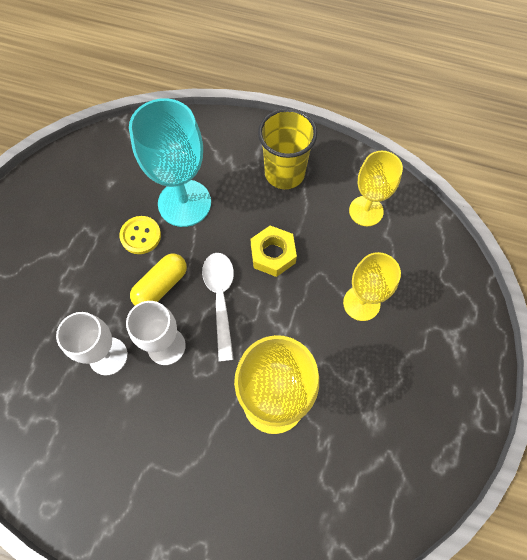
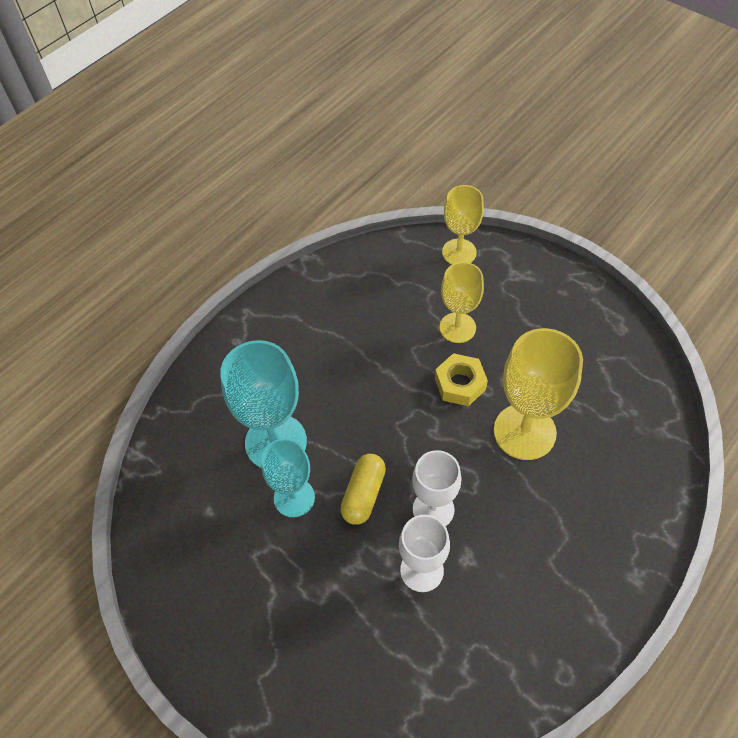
camera: 65 degrees left, 10 degrees down
yellow button [119,216,161,254] -> turquoise goblet [261,438,315,518]
yellow capsule [130,254,187,306] -> yellow capsule turned 45 degrees clockwise [340,454,386,525]
white spoon [202,253,234,362] -> none
yellow nut [251,225,297,277] -> yellow nut moved to [435,353,488,406]
yellow cup [258,108,317,189] -> none
yellow goblet [349,151,403,226] -> yellow goblet moved to [442,185,484,264]

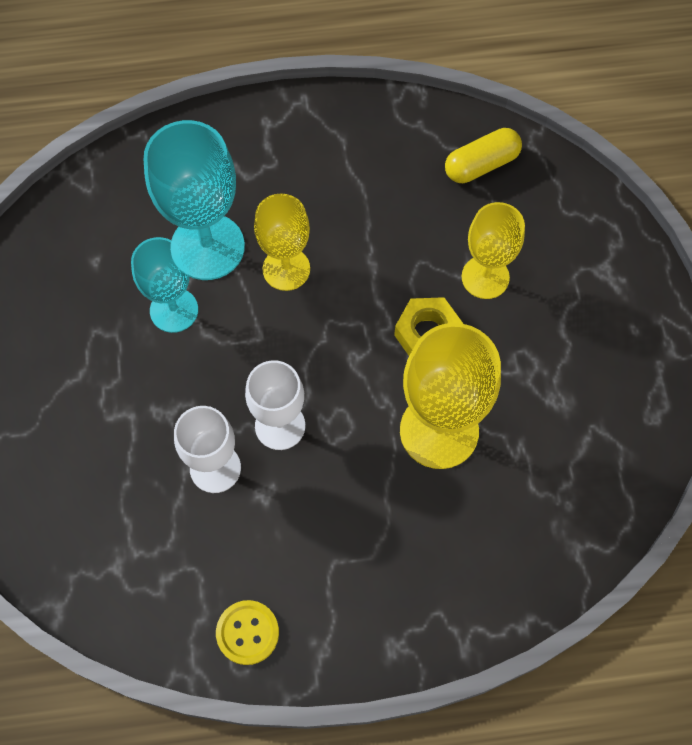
camera: 40 degrees right, 10 degrees up
yellow capsule [340,454,386,525] -> yellow capsule moved to [445,128,522,183]
yellow goblet [442,185,484,264] -> yellow goblet moved to [254,193,310,291]
none -> yellow button [216,600,279,665]

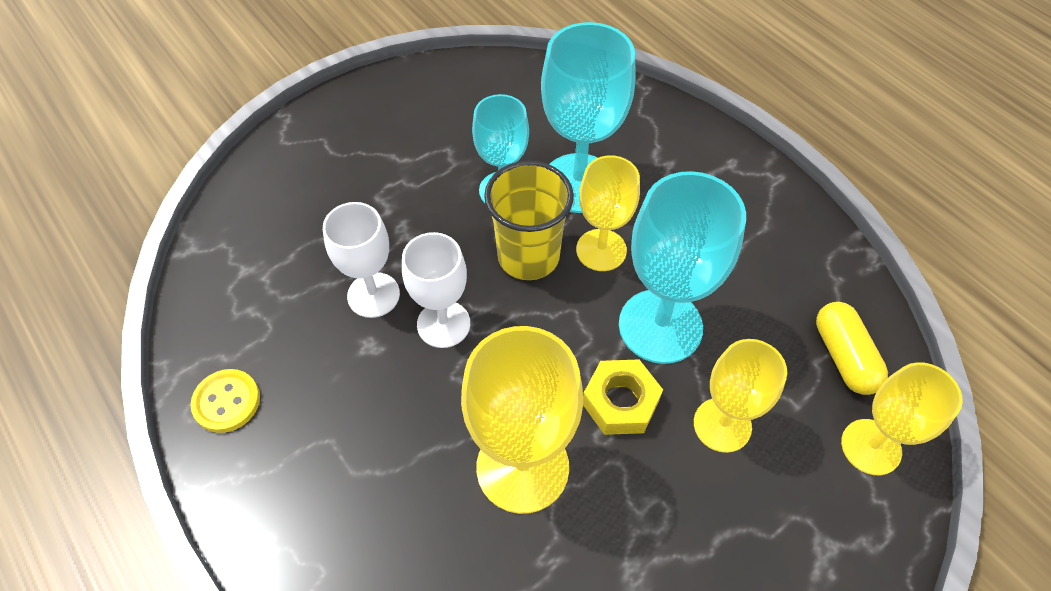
camera: 60 degrees right, 10 degrees down
yellow capsule [445,128,522,183] -> yellow capsule turned 45 degrees clockwise [816,302,888,395]
none -> yellow cup [484,161,574,280]
none -> turquoise goblet [619,171,746,364]
none -> yellow goblet [841,362,963,475]

